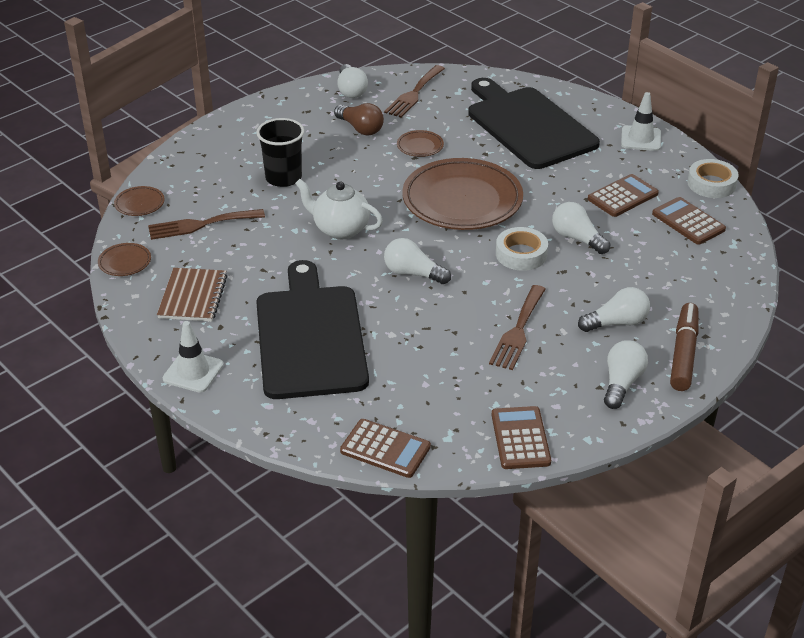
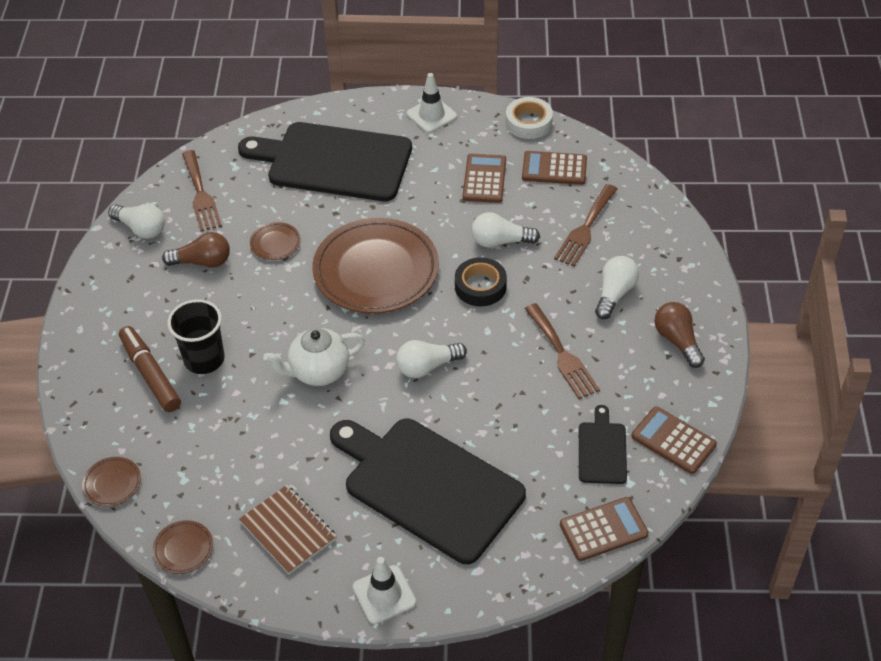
camera: 45 degrees left, 10 degrees up
brown fork [148,209,265,240] -> brown fork moved to [554,184,617,267]
white tape [496,227,548,271] -> black tape [455,257,507,306]
white light bulb [604,340,648,409] -> brown light bulb [654,302,705,368]
brown marker [670,303,698,391] -> brown marker moved to [119,326,181,412]
none -> black cutting board [579,405,627,484]

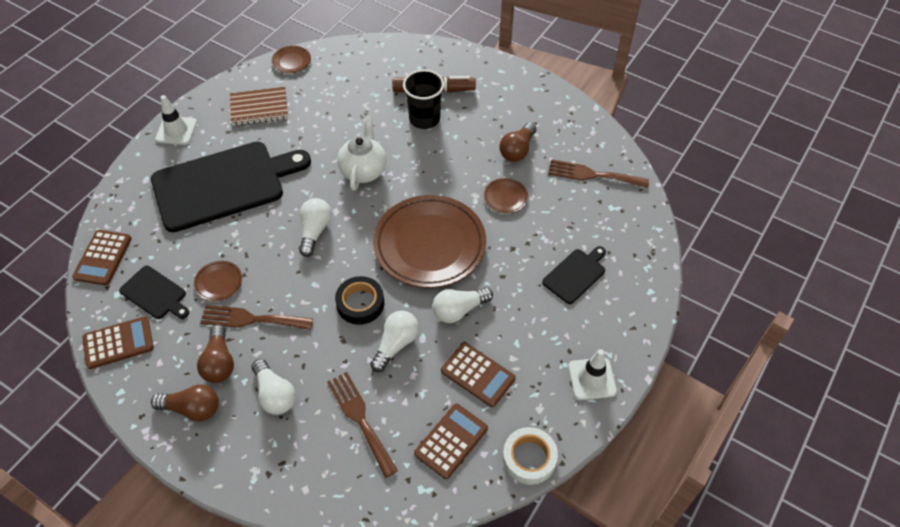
camera: 120 degrees right, 5 degrees up
brown plate [82,457,141,507] -> brown plate moved to [194,261,242,301]
white light bulb [108,204,165,239] -> white light bulb moved to [433,287,493,323]
black cutting board [238,122,412,201] -> black cutting board [542,246,606,304], size x0.45
none -> brown light bulb [197,325,234,383]

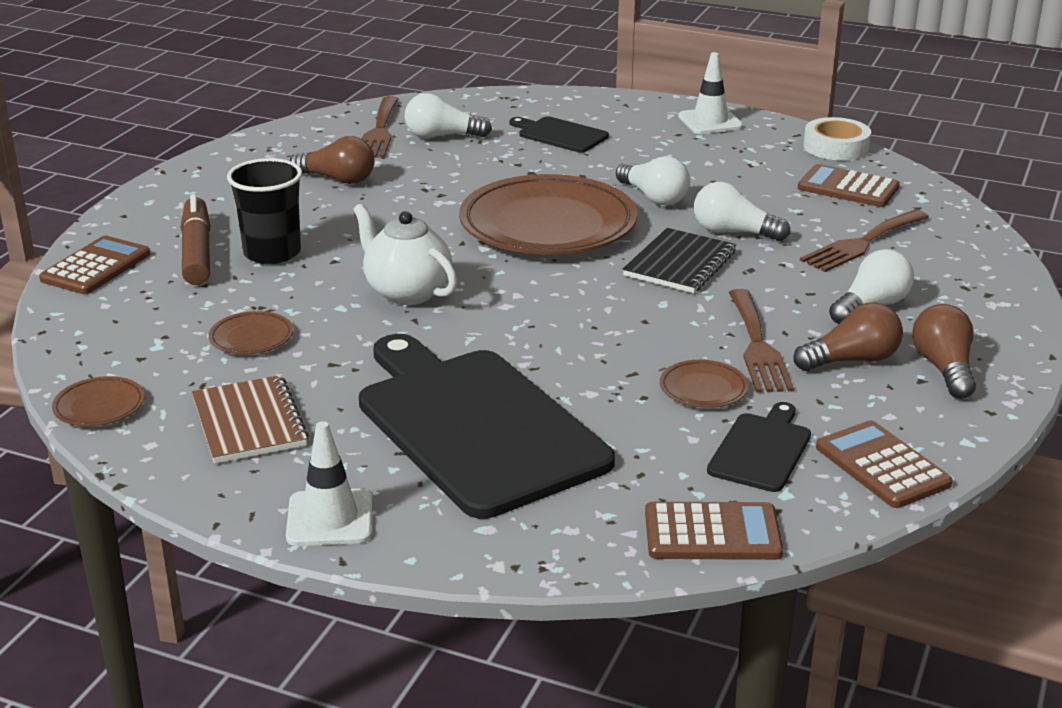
camera: 100 degrees left, 25 degrees down
white light bulb [299,198,332,257] -> white light bulb moved to [405,93,492,138]
black tape [335,276,384,325] -> black notebook [623,228,736,293]
white teapot [337,115,386,191] -> white teapot turned 45 degrees clockwise [353,204,457,305]
brown calculator [441,342,516,407] -> brown calculator moved to [39,236,150,294]
brown plate [484,178,528,213] -> brown plate moved to [208,311,293,354]

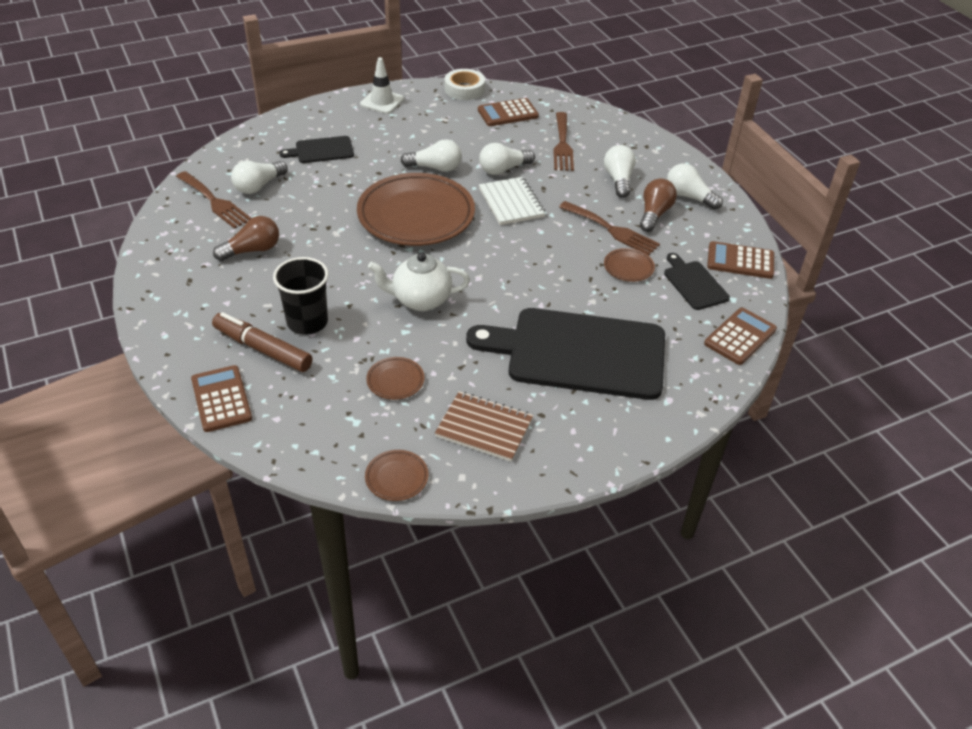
camera: 50 degrees left, 15 degrees up
white traffic cone [286,421,373,546] -> none
black notebook [623,228,736,293] -> white notebook [479,177,546,225]
brown light bulb [912,304,976,399] -> white light bulb [667,164,723,210]

